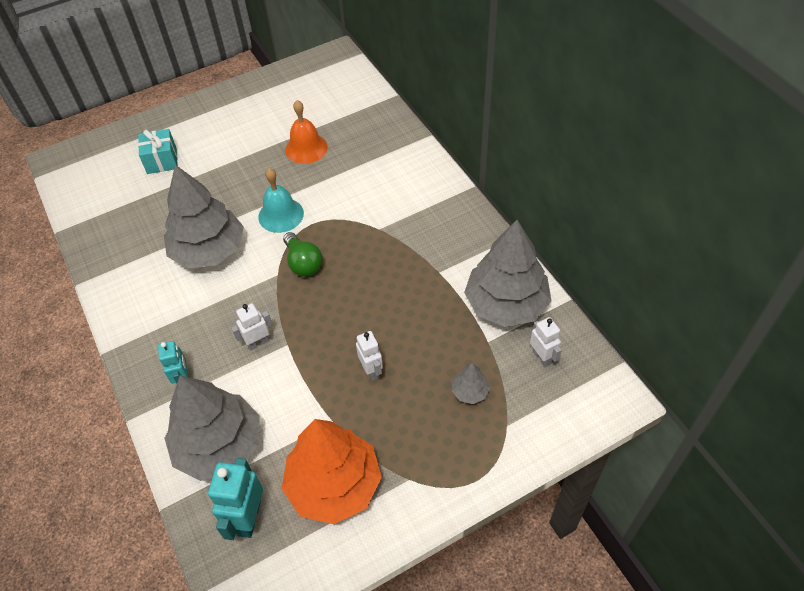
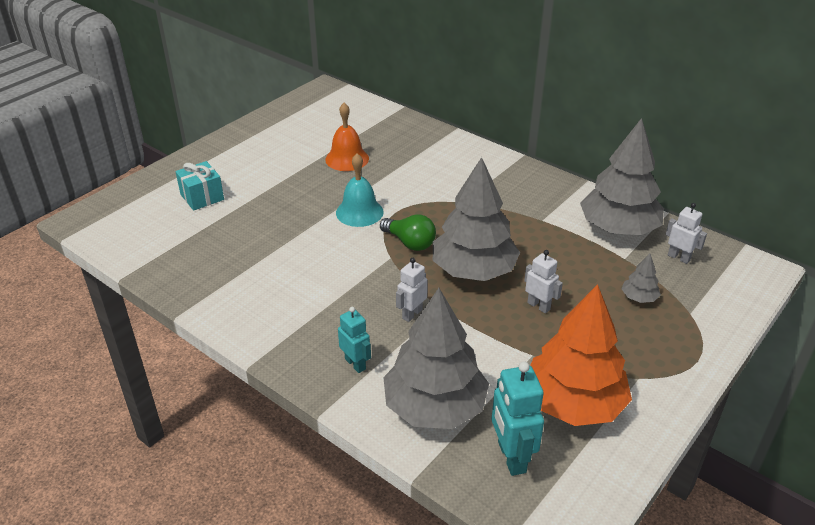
camera: 25 degrees left, 15 degrees down
grey tree [164,165,244,269] -> grey tree moved to [433,157,520,281]

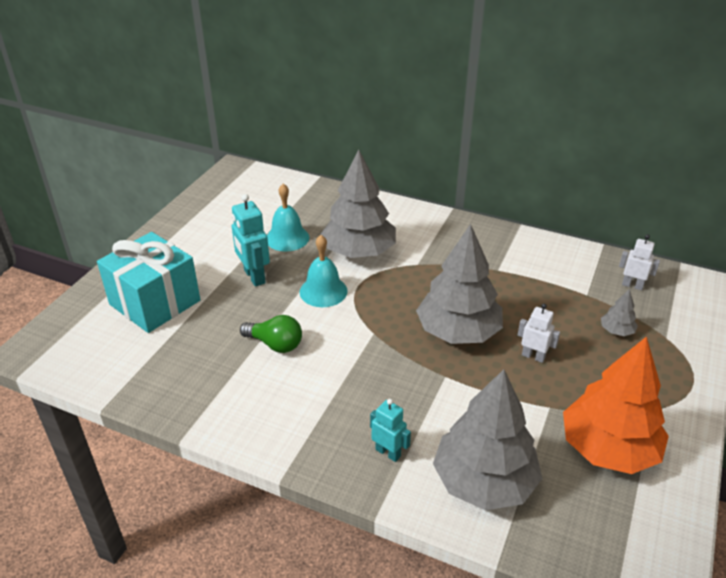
camera: 15 degrees left, 0 degrees up
turquoise gift [175,161,224,211] -> turquoise gift [97,232,200,333], size x1.85
orange bell [325,103,369,171] -> turquoise bell [267,184,309,252]
green light bulb [380,214,436,251] -> green light bulb moved to [240,315,302,353]
white robot [396,258,428,322] -> none
turquoise robot [492,361,544,476] -> turquoise robot moved to [232,194,270,287]
grey tree [580,118,664,235] -> grey tree moved to [320,150,396,258]

